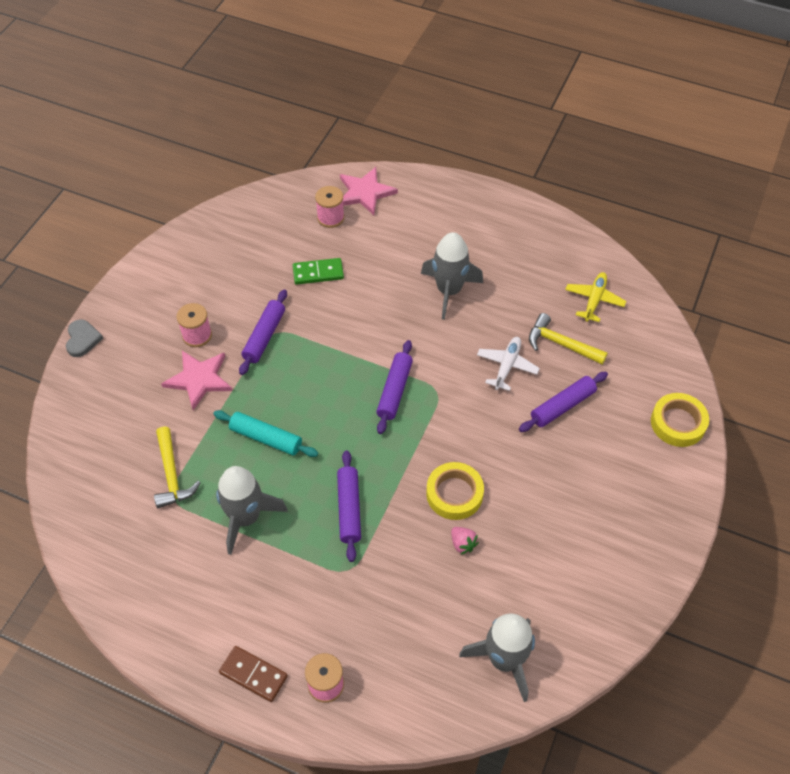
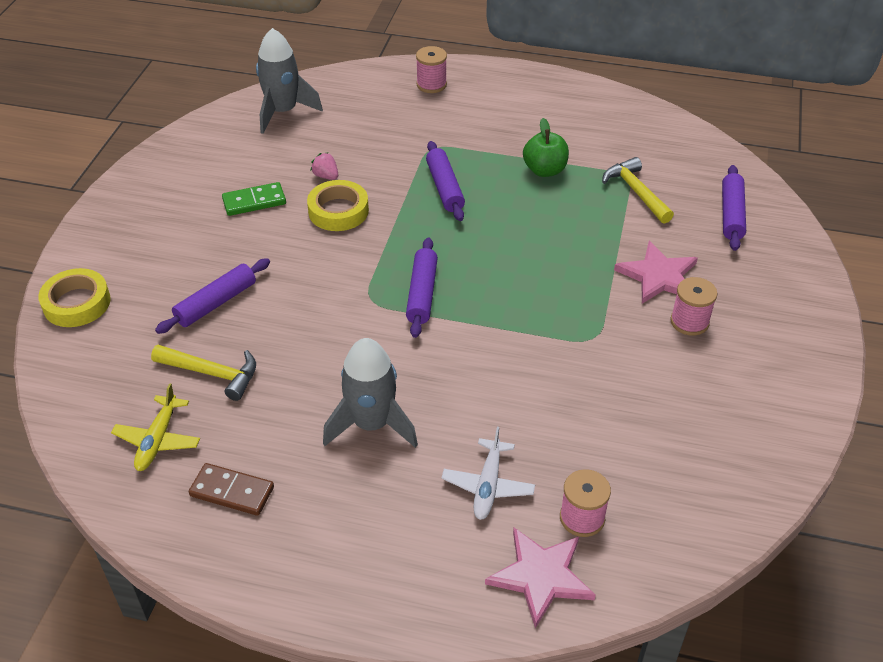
camera: 170 degrees right, 10 degrees down
grey heart [66,319,103,357] -> none
turquoise rolling pin [213,410,318,457] -> none
grey rocket [216,466,288,555] -> green apple [523,118,569,177]
brown domino [219,646,288,702] -> brown domino moved to [189,463,274,516]
purple rolling pin [239,290,287,375] -> purple rolling pin moved to [722,165,746,251]
green domino [293,258,344,285] -> green domino moved to [222,182,286,216]
white plane [477,337,540,391] -> white plane moved to [441,427,535,520]

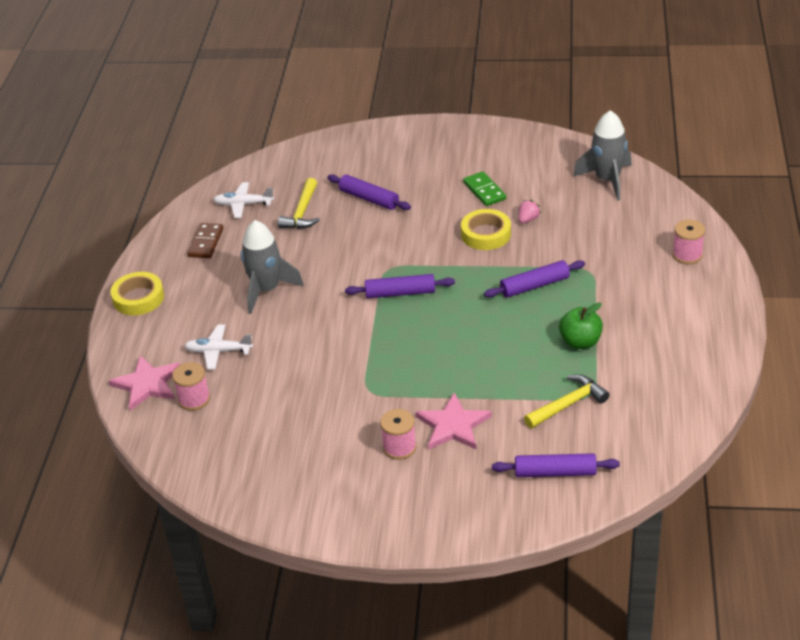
camera: 85 degrees right, 5 degrees down
yellow tape [38,268,111,327] -> yellow tape moved to [110,272,164,315]
yellow plane [111,383,200,471] -> white plane [213,182,274,218]

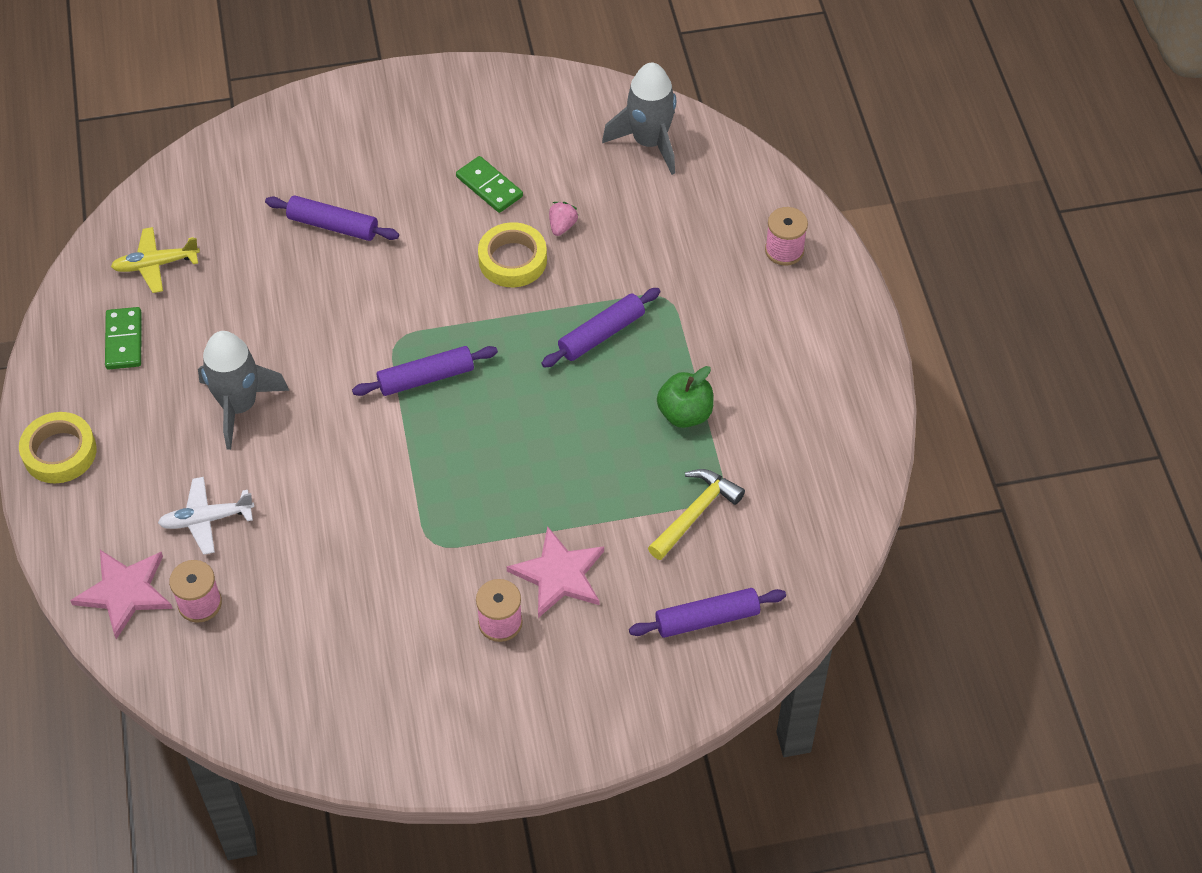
camera: 20 degrees left, 15 degrees up
brown domino [187,223,223,258] -> green domino [105,307,142,370]
white plane [213,182,274,218] -> yellow plane [111,227,200,293]
yellow hammer [278,178,320,229] -> none

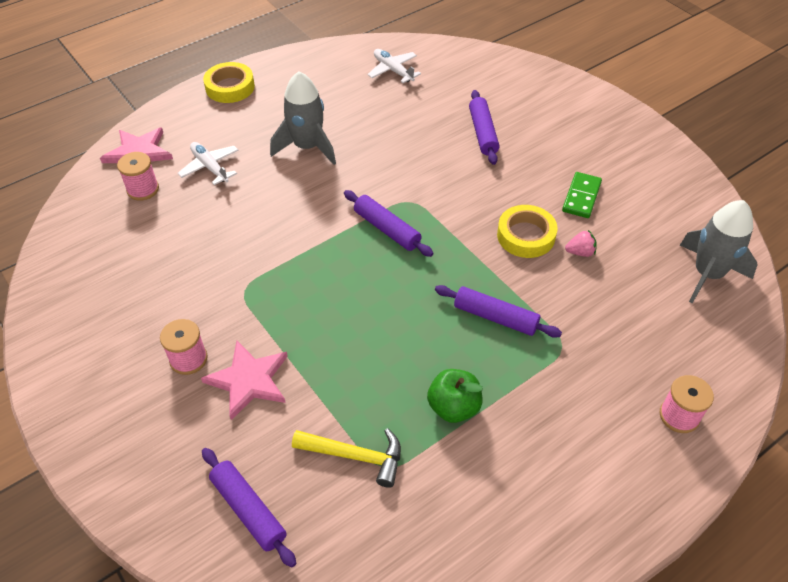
camera: 65 degrees right, 5 degrees down
green domino [105,307,142,370] -> none
yellow plane [111,227,200,293] -> white plane [368,49,421,83]

